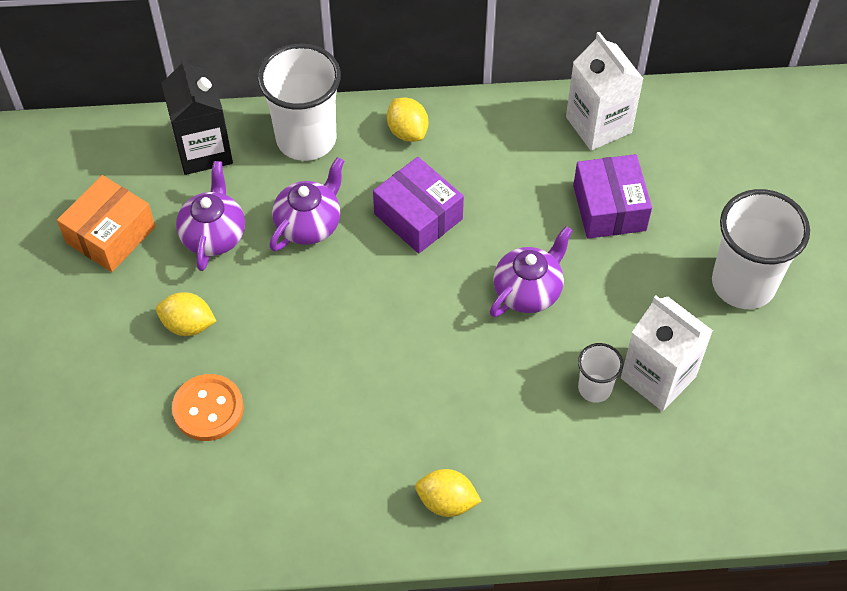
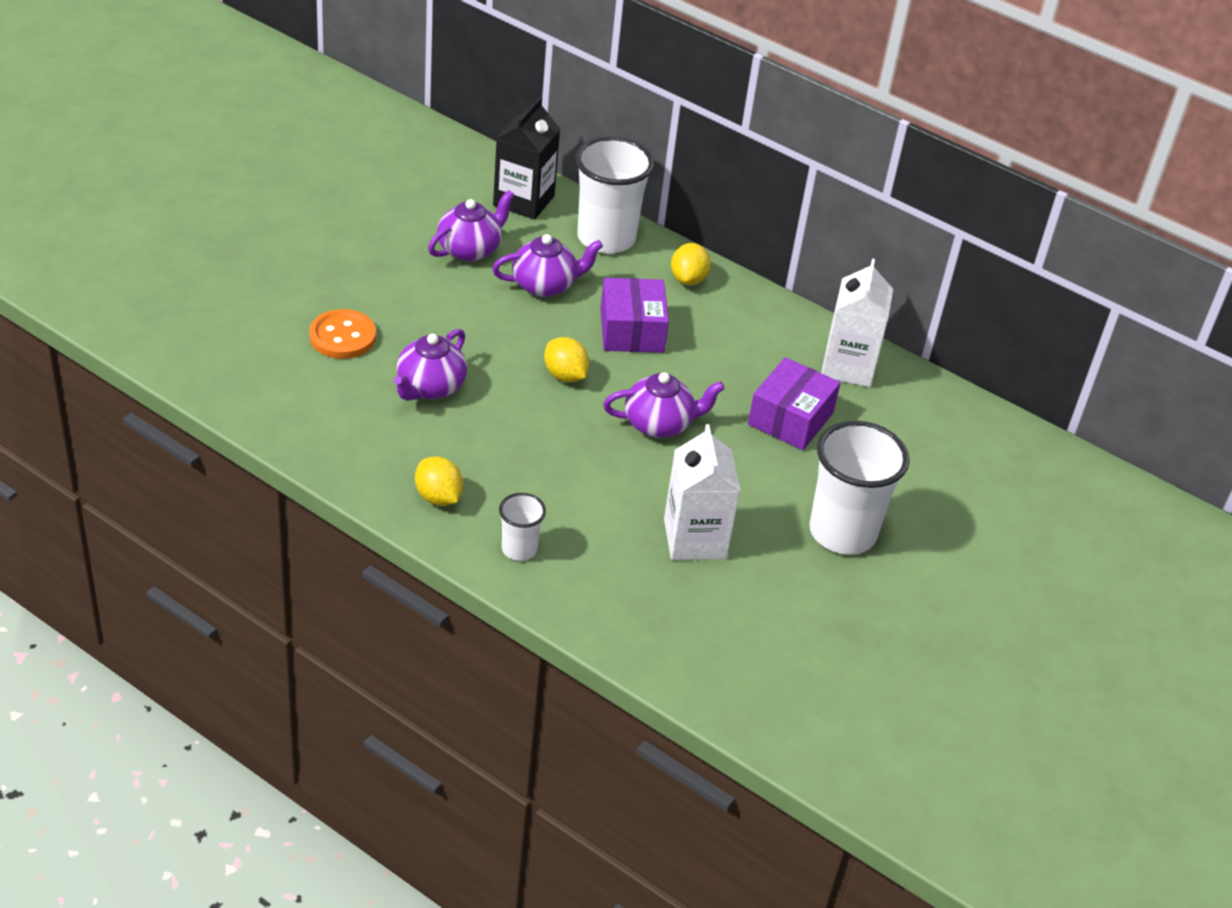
camera: 35 degrees right, 15 degrees down
orange box [57,175,155,272] -> none
yellow lemon [156,292,216,336] -> yellow lemon moved to [544,337,589,382]
white cup [578,343,623,403] -> white cup moved to [499,493,546,561]
none -> purple teapot [394,329,467,401]

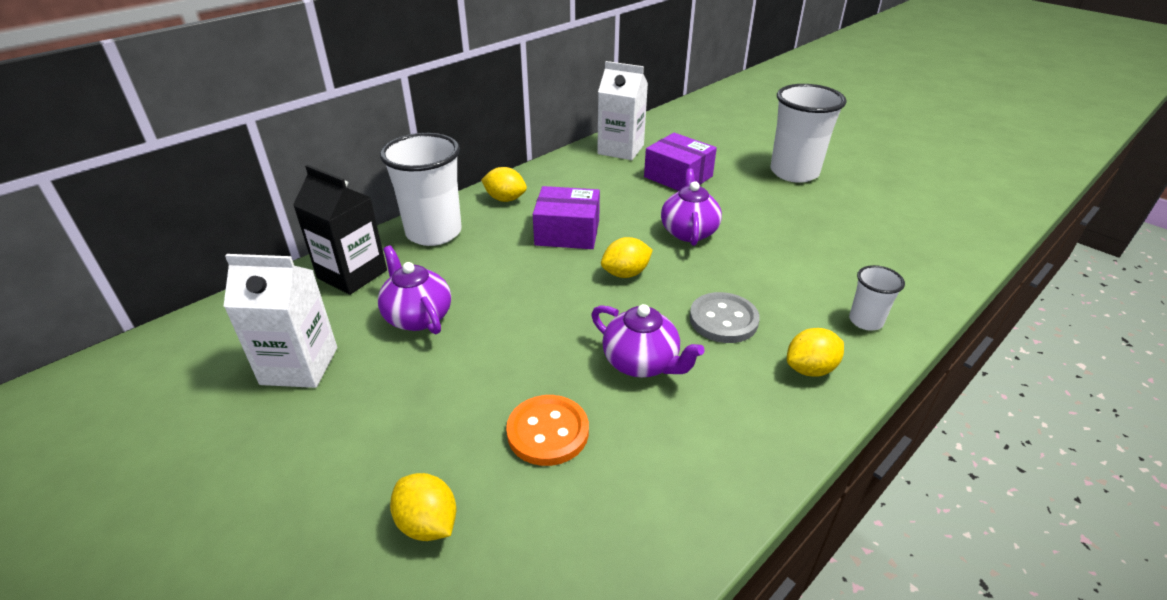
camera: 75 degrees left, 5 degrees down
purple teapot [492,234,603,297] -> none
white carton [664,424,741,560] -> white carton moved to [223,254,337,388]
none -> yellow lemon [390,473,456,541]
none -> grey button [689,292,760,343]

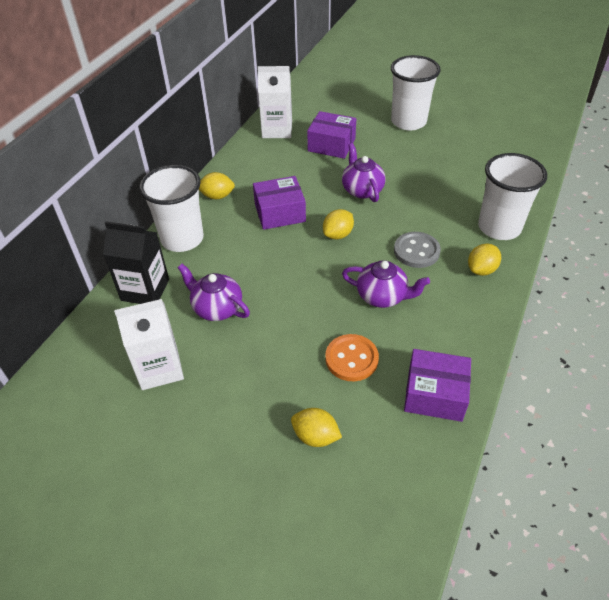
camera: 20 degrees left, 10 degrees up
white cup [849,265,905,331] -> white cup [478,153,547,240], size x2.00
none -> purple box [404,349,471,422]

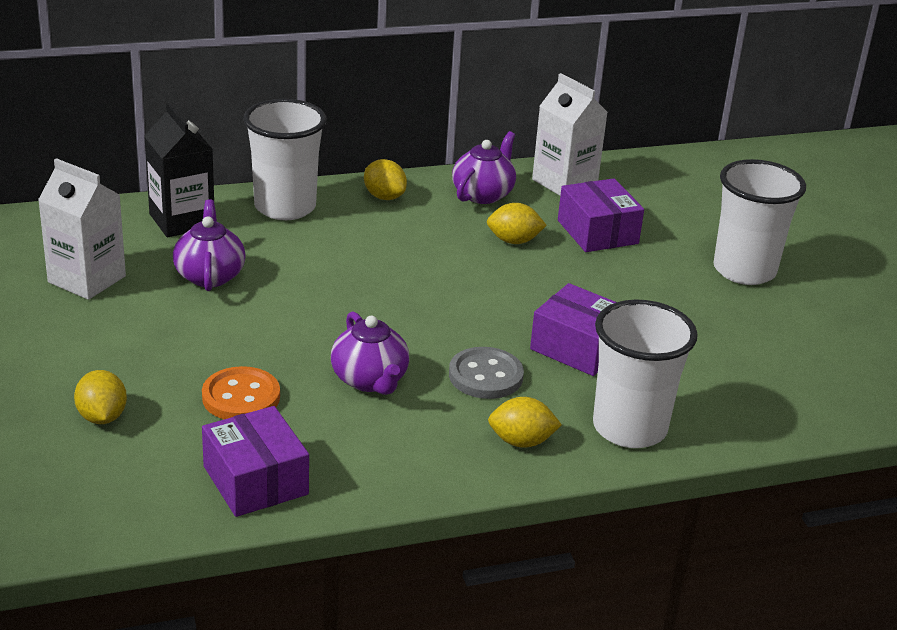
camera: 45 degrees right, 15 degrees down
purple box [253,176,306,230] -> purple box moved to [530,283,616,376]
yellow lemon [323,209,354,240] -> yellow lemon moved to [487,203,547,244]
purple teapot [342,143,386,202] -> purple teapot moved to [452,131,516,204]

